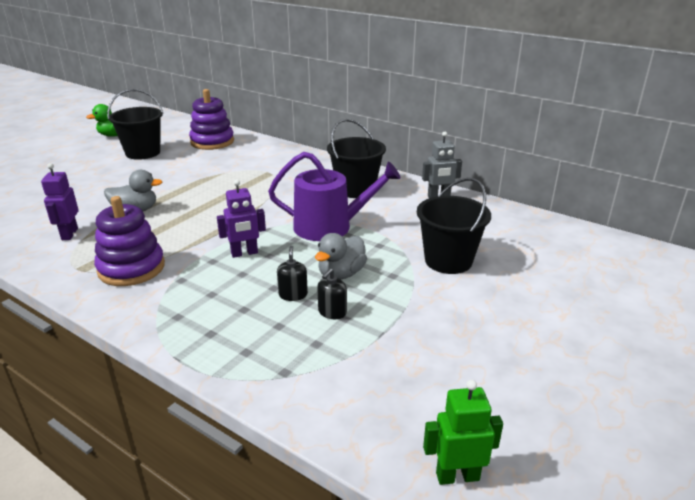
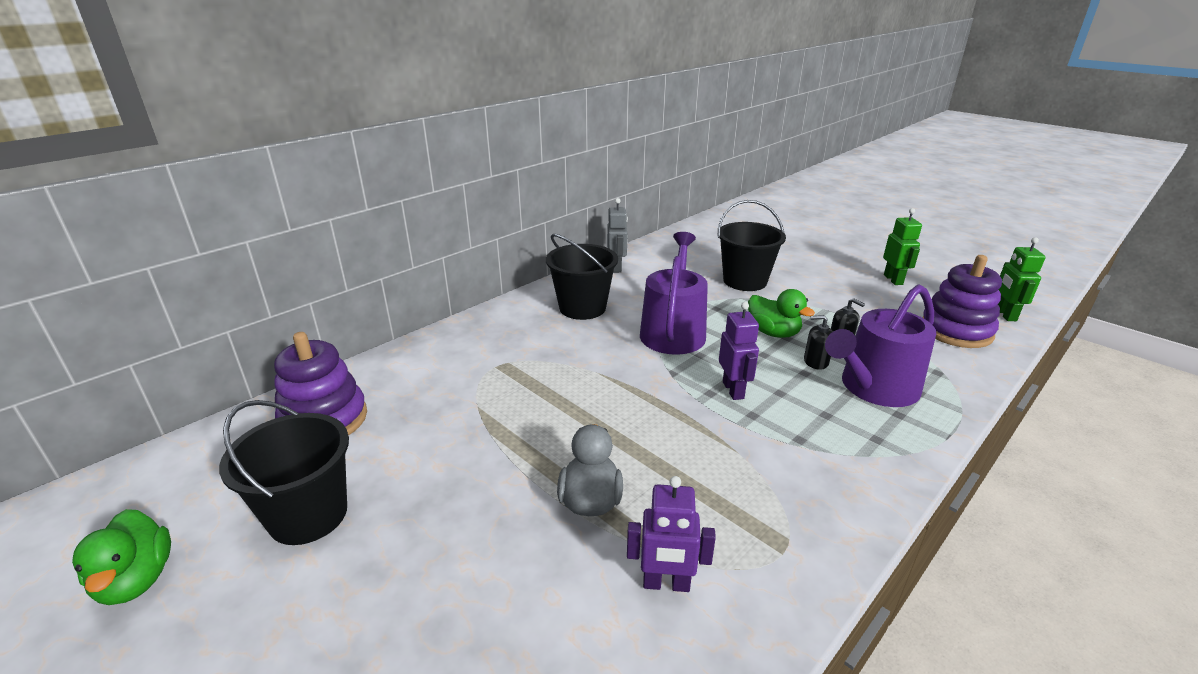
camera: 80 degrees left, 0 degrees up
purple stacking toy [94,196,165,286] -> purple stacking toy moved to [922,255,1002,348]
grey duck [315,233,367,280] -> green duck [748,289,815,338]
none -> purple watering can [825,285,936,407]
none -> green robot [883,208,922,285]

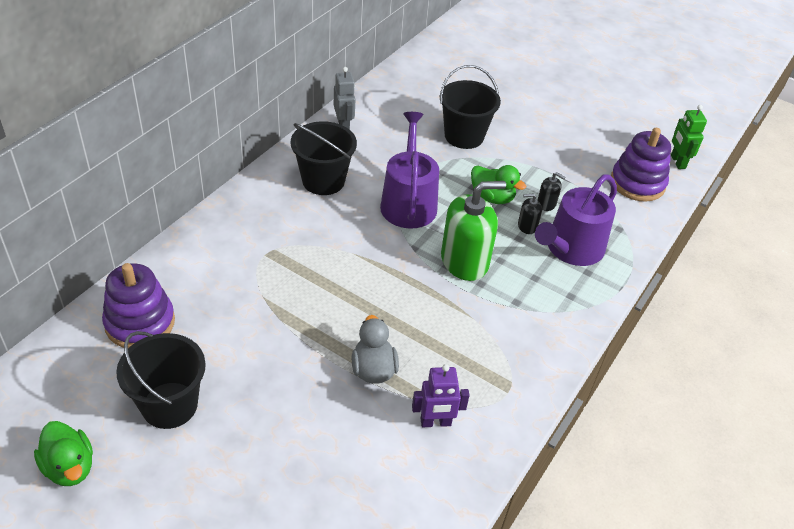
camera: 15 degrees left, 15 degrees up
purple robot [719,302,759,400] -> green soap dispenser [441,181,506,281]
green robot [883,208,922,285] -> none

